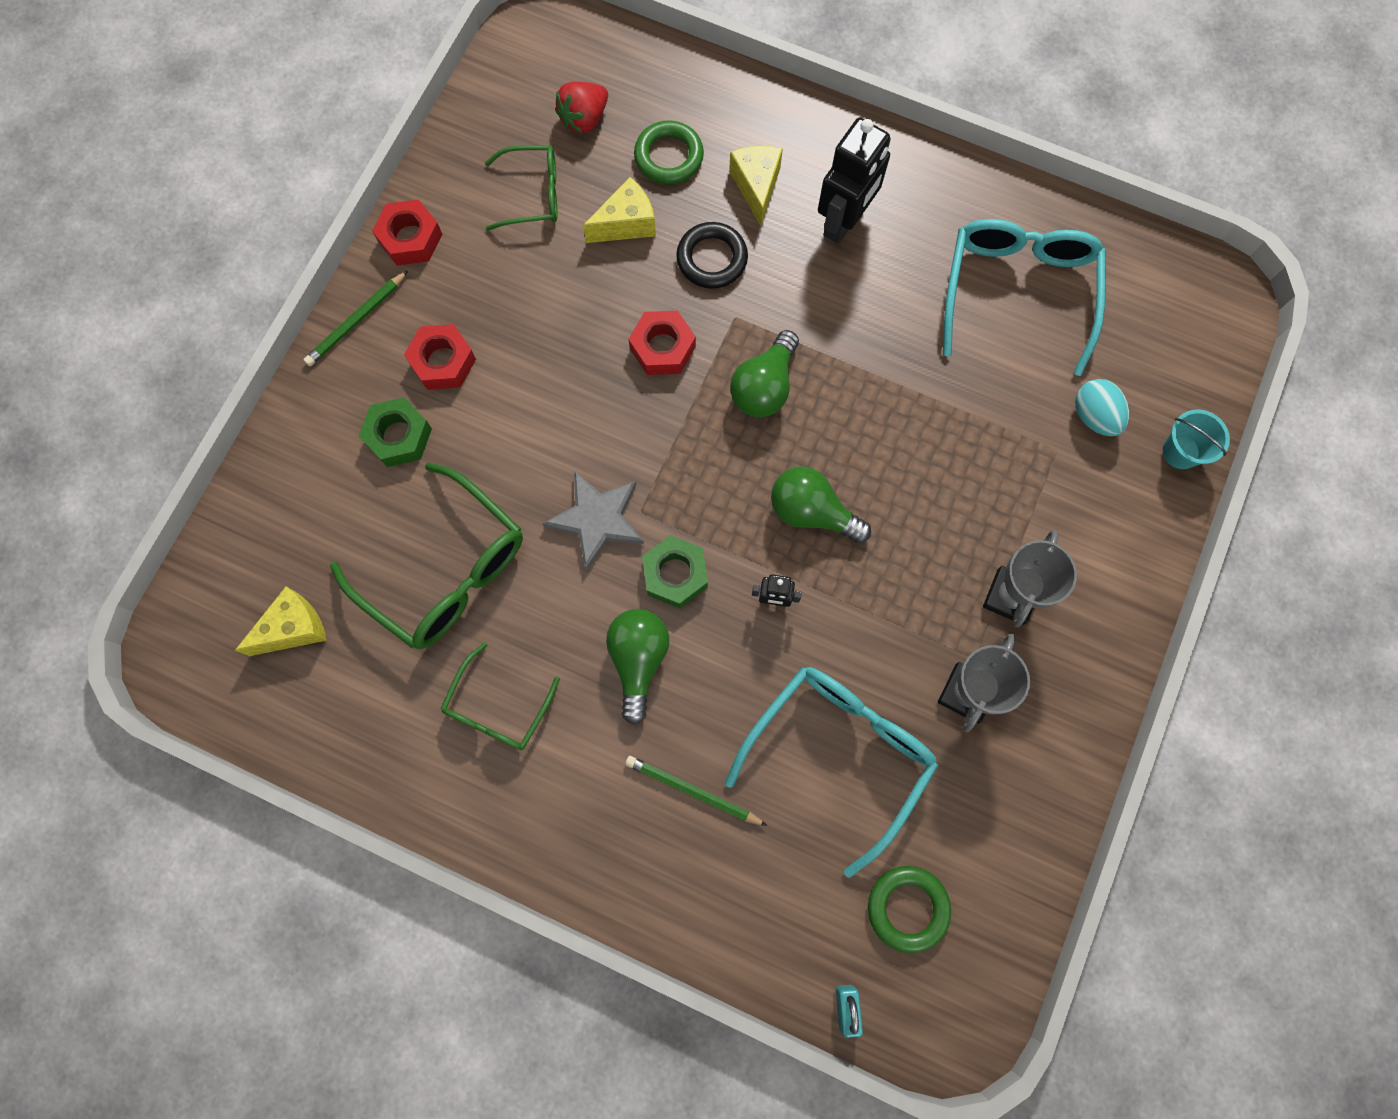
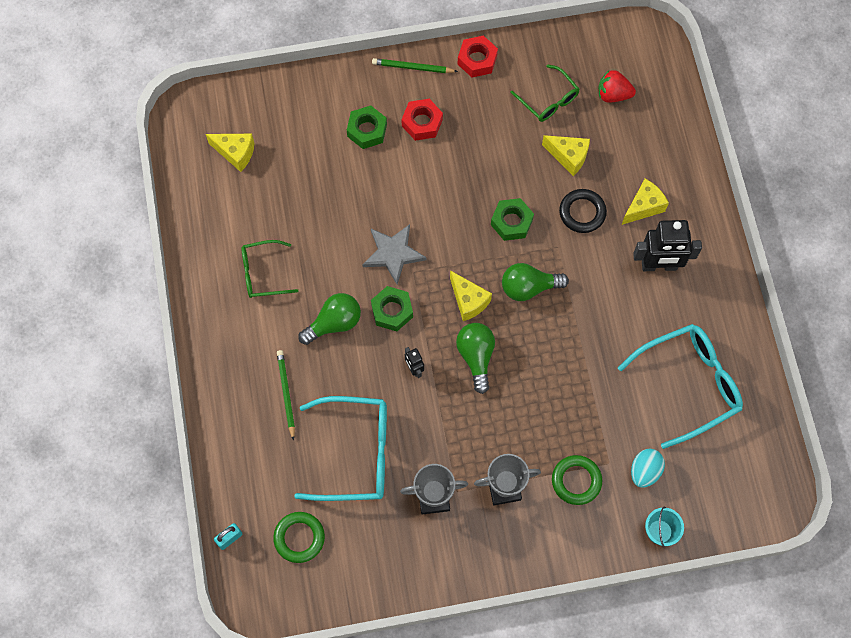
camera: 55 degrees right, 5 degrees down
green glasses [330,463,523,649] -> none
red nut [628,311,696,375] -> green nut [491,198,534,241]
green ring [634,120,704,185] -> green ring moved to [552,455,602,505]
none -> yellow cheese [450,270,492,321]

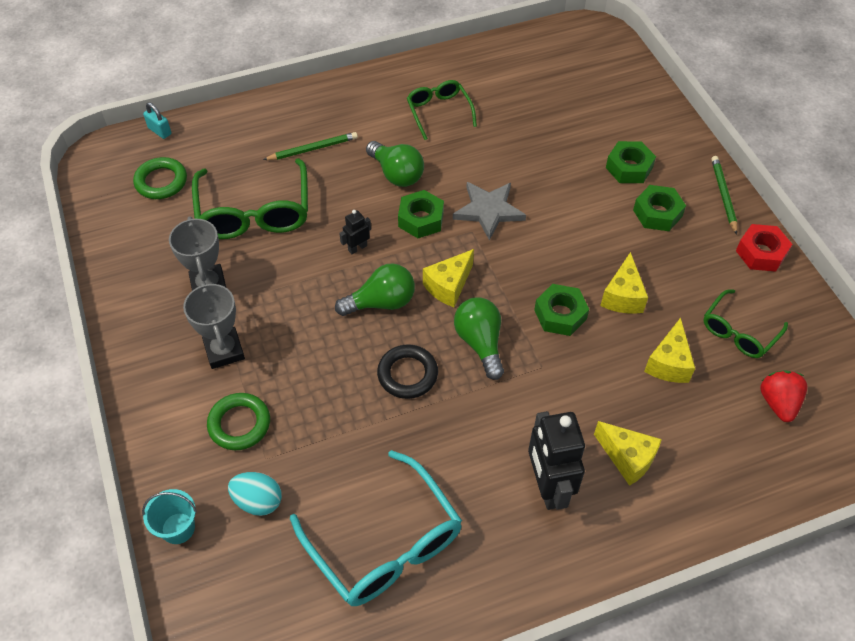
camera: 80 degrees right, 15 degrees down
yellow cheese [206,134,254,172] -> yellow cheese moved to [600,252,648,314]
turquoise glasses [294,396,387,501] -> green glasses [192,158,308,239]
red nut [401,99,443,141] -> green nut [633,185,686,231]
black ring [559,189,607,233] -> black ring moved to [377,344,438,399]

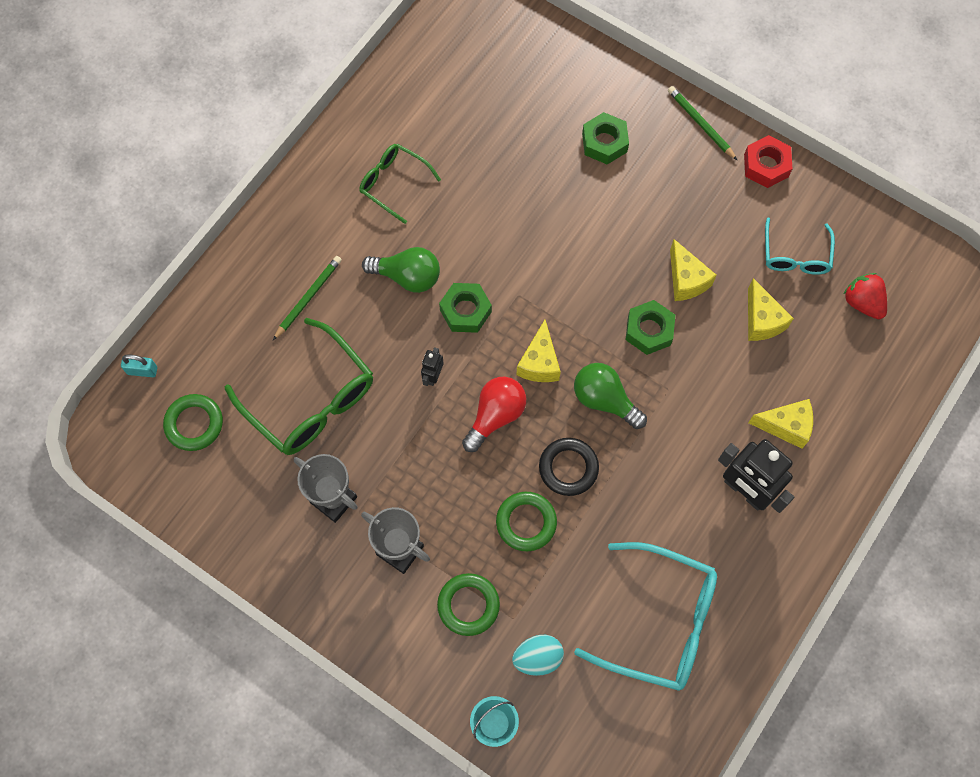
camera: 35 degrees left, 15 degrees up
green light bulb [335,263,415,316] -> red light bulb [462,377,526,452]
grey star [453,182,526,241] -> none
green nut [633,185,686,231] -> none
green glasses [703,289,788,358] -> turquoise glasses [765,218,835,275]
none -> green ring [496,492,557,551]

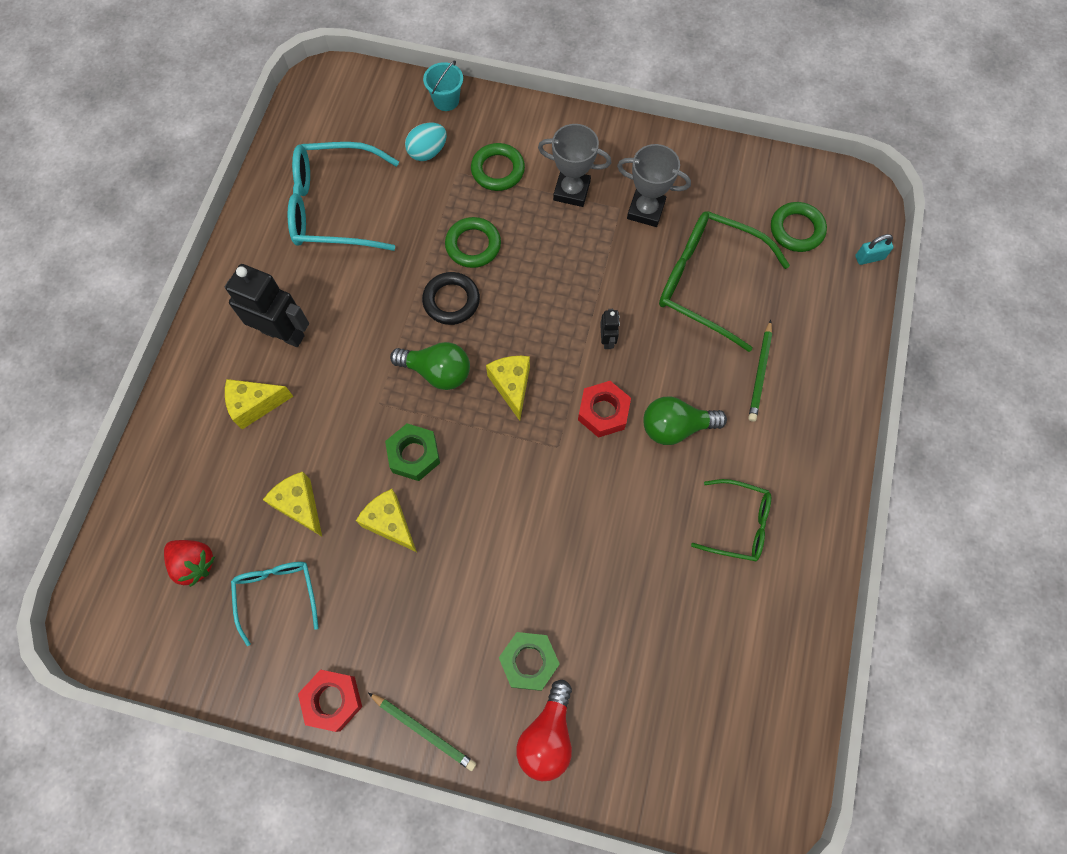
camera: 160 degrees right, 0 degrees up
green nut [439,283,492,333] -> red nut [578,381,631,438]
red light bulb [462,377,526,452] -> red light bulb moved to [516,680,572,781]

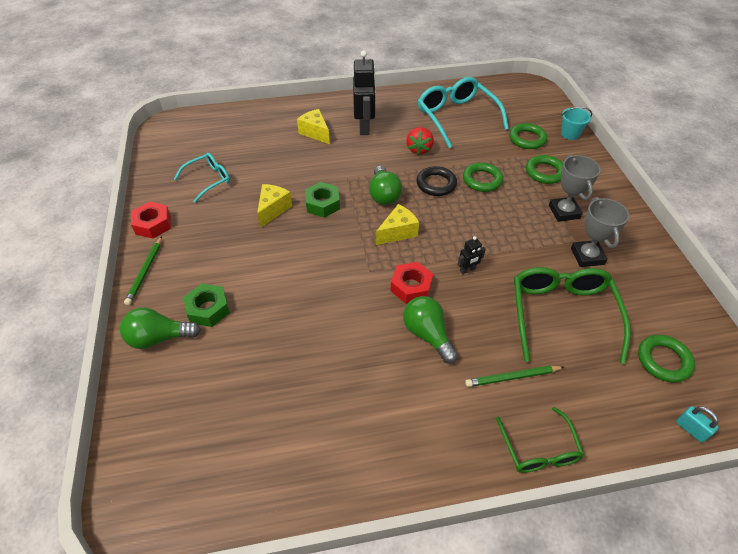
camera: 65 degrees right, 20 degrees down
red strawberry [164,540,215,587] -> red strawberry moved to [406,127,434,155]
yellow cheese [263,472,322,536] -> none
turquoise egg [405,123,447,161] -> green ring [509,123,547,149]
red light bulb [516,680,572,781] -> green light bulb [120,308,200,349]
green glasses [691,479,771,561] -> green glasses moved to [496,407,584,473]

